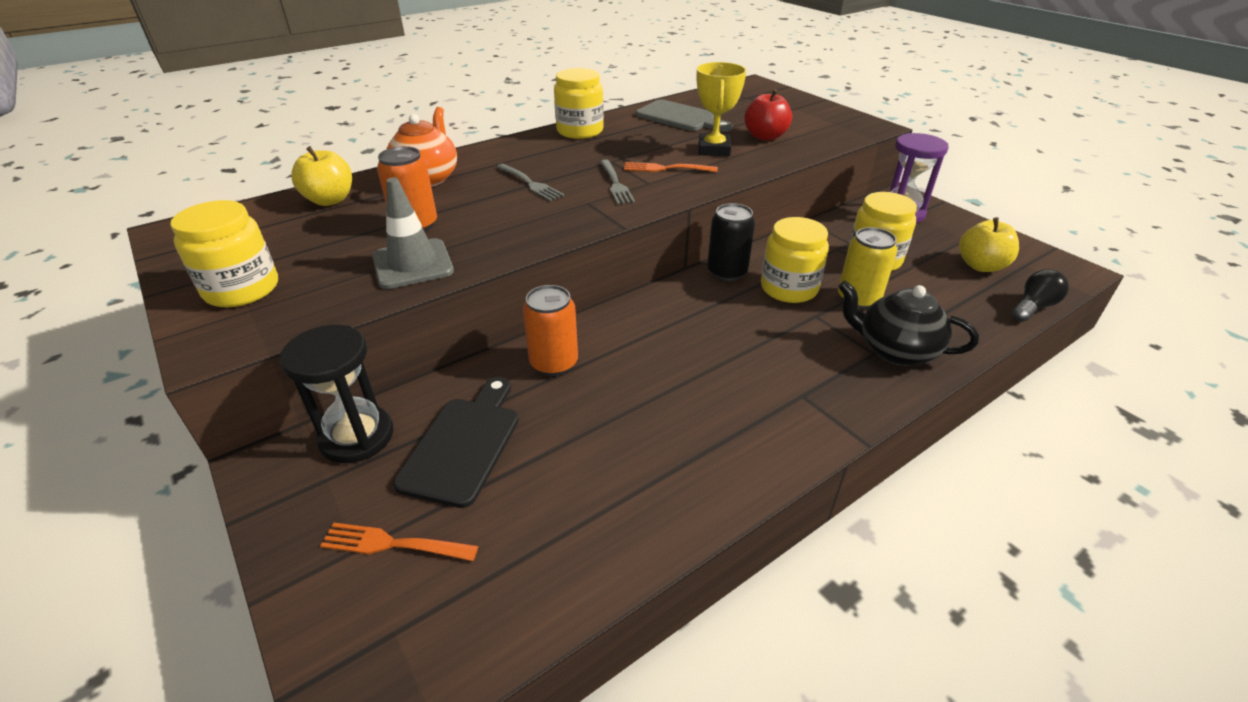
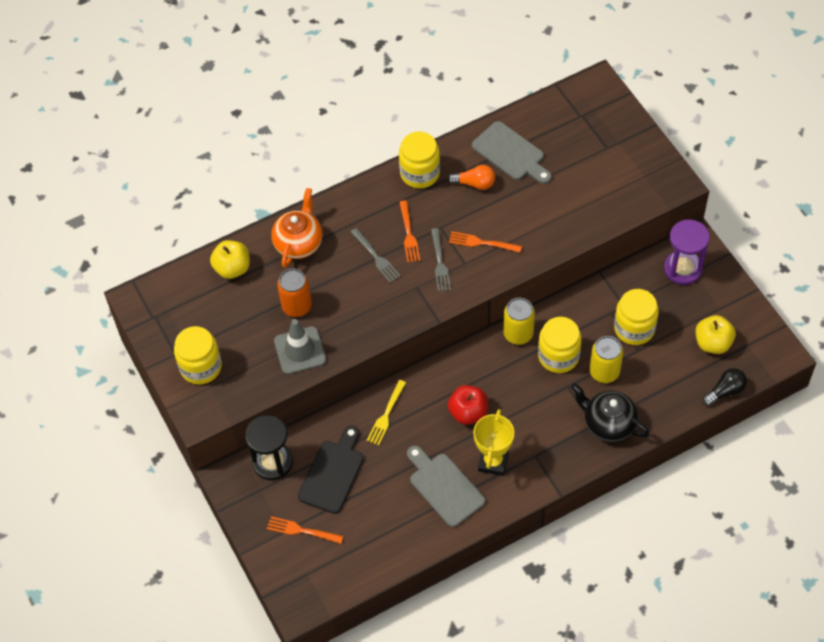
camera: 10 degrees right, 20 degrees up
orange can [523,285,578,376] -> yellow fork [367,380,406,445]
yellow trophy [697,62,747,156] -> yellow trophy moved to [473,409,514,476]
black can [707,203,755,281] -> yellow can [503,298,535,345]
red apple [744,89,792,141] -> red apple moved to [448,385,488,425]
none -> orange fork [399,201,420,263]
none -> grey cutting board [407,446,485,527]
none -> orange light bulb [447,165,495,190]

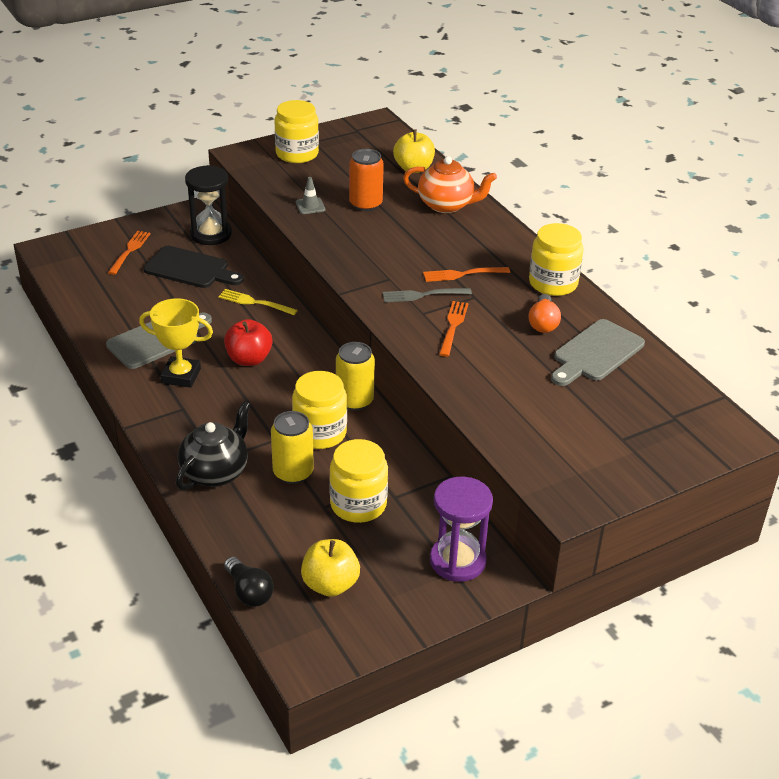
camera: 85 degrees right, 20 degrees down
grey traffic cone [274,319,326,374] -> grey traffic cone [296,177,325,214], size x0.53
grey fork [351,228,401,283] -> none

